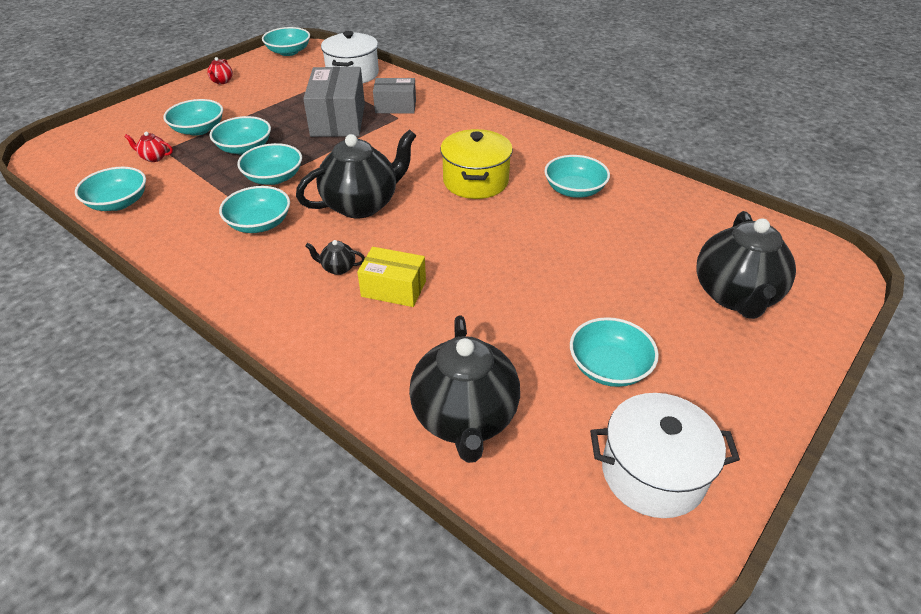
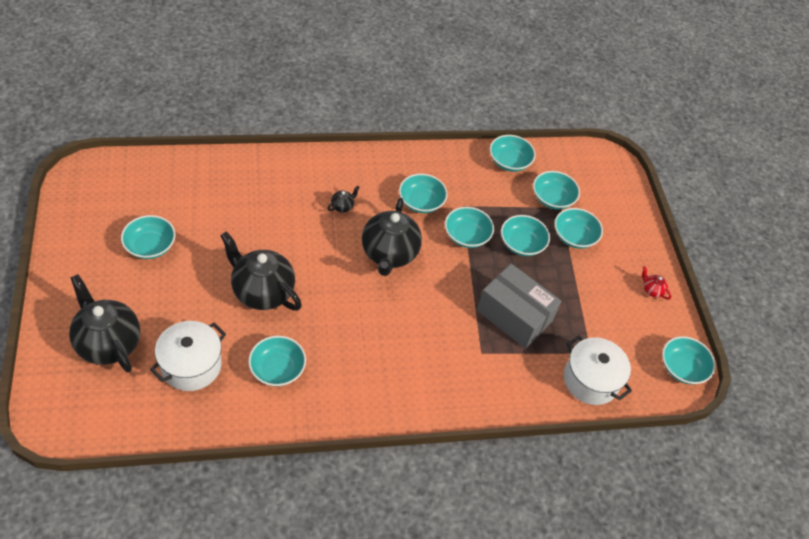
camera: 125 degrees right, 10 degrees up
red teapot [124,132,173,162] -> turquoise bowl [533,171,580,210]
yellow box [357,247,426,307] -> none
grey box [373,78,416,114] -> none
black teapot [409,315,520,463] -> black teapot moved to [220,232,302,310]
yellow pot [440,129,513,199] -> none
white pot [590,393,740,518] -> white pot moved to [150,321,226,391]

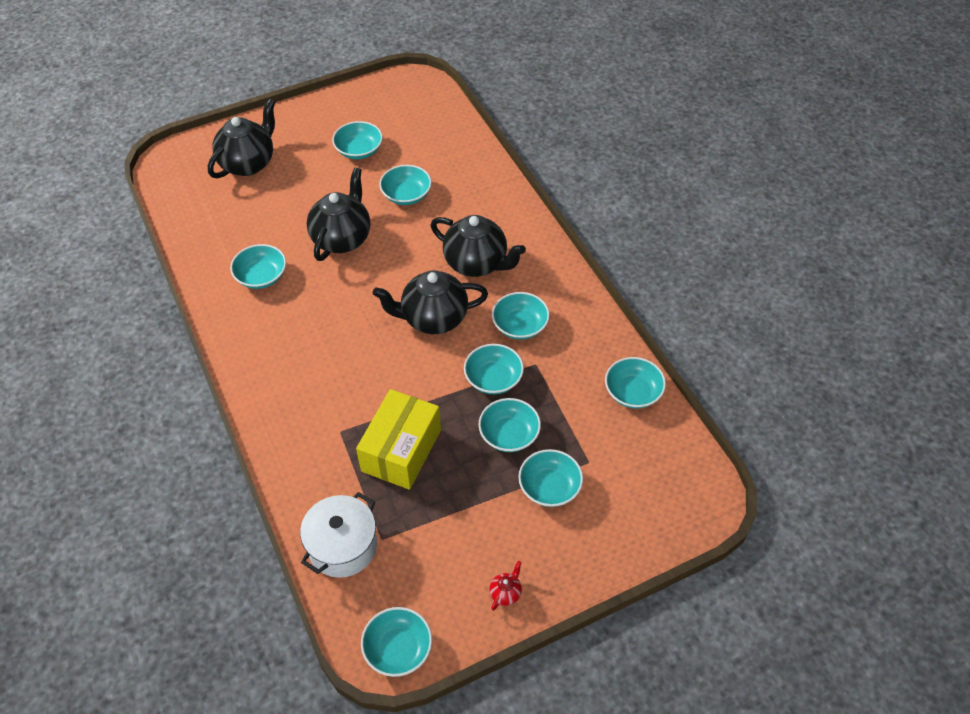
camera: 80 degrees right, 0 degrees up
white pot [150,321,226,391] -> none
black teapot [327,186,360,213] -> black teapot [431,215,526,277], size x2.47
grey box [477,264,561,349] -> yellow box [356,389,441,490]
turquoise bowl [533,171,580,210] -> turquoise bowl moved to [379,165,432,205]

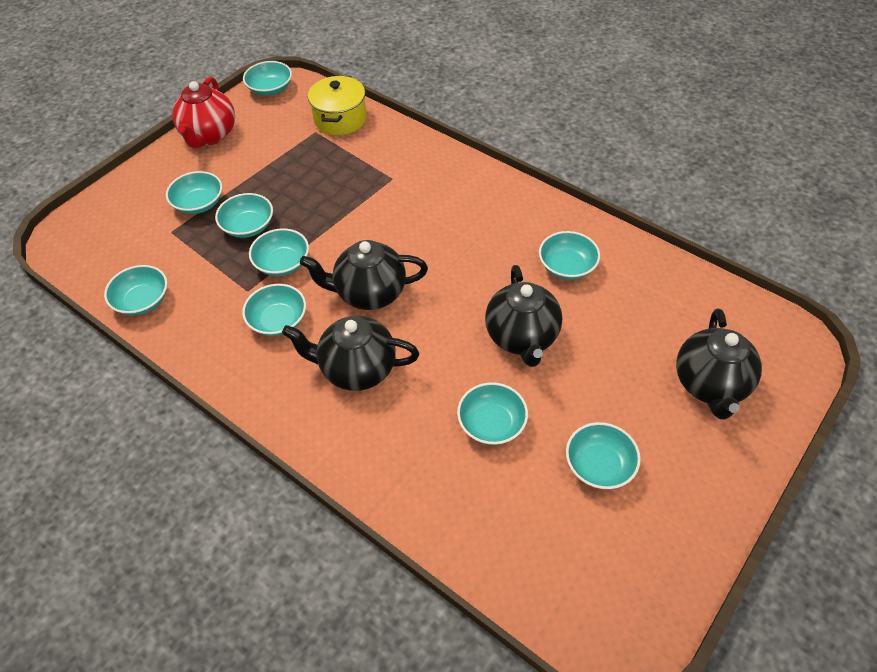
camera: 155 degrees right, 0 degrees up
white pot [300,492,377,578] -> yellow pot [308,76,367,135]
yellow box [356,389,441,490] -> none
black teapot [373,270,488,334] -> black teapot turned 150 degrees counterclockwise [300,240,428,310]
red teapot [489,561,522,611] -> red teapot [172,76,235,148], size x2.47

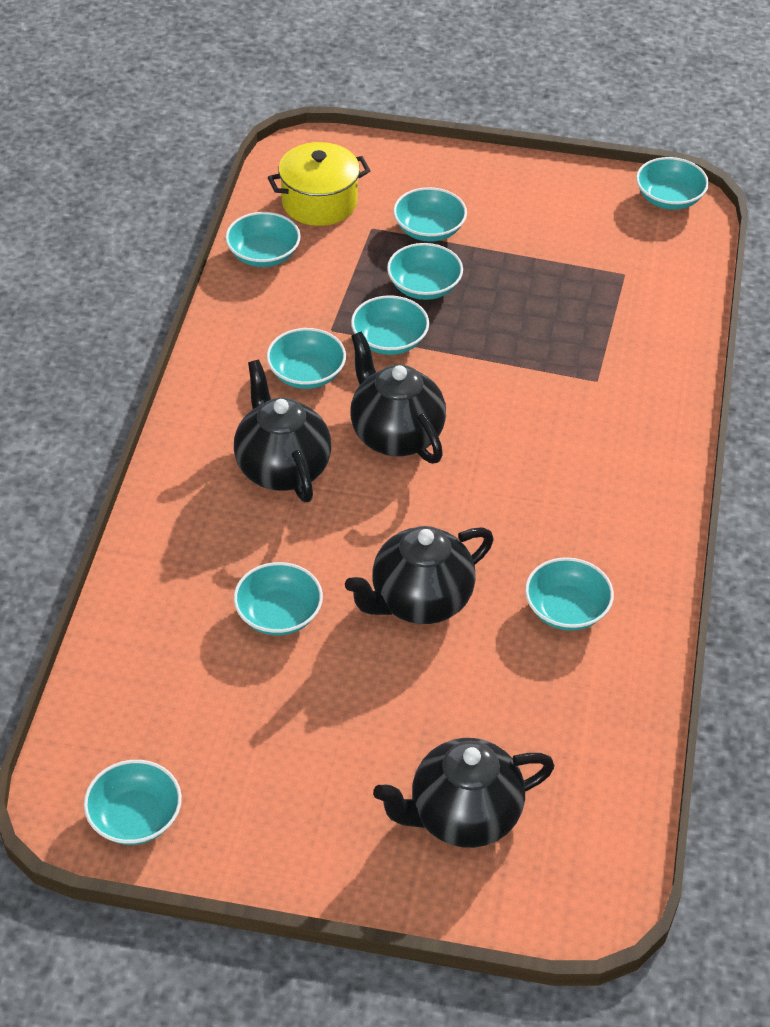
camera: 60 degrees right, 5 degrees down
red teapot [172,76,235,148] -> none
yellow pot [308,76,367,135] -> yellow pot moved to [268,142,371,226]
turquoise bowl [566,422,641,489] -> turquoise bowl moved to [84,760,182,845]

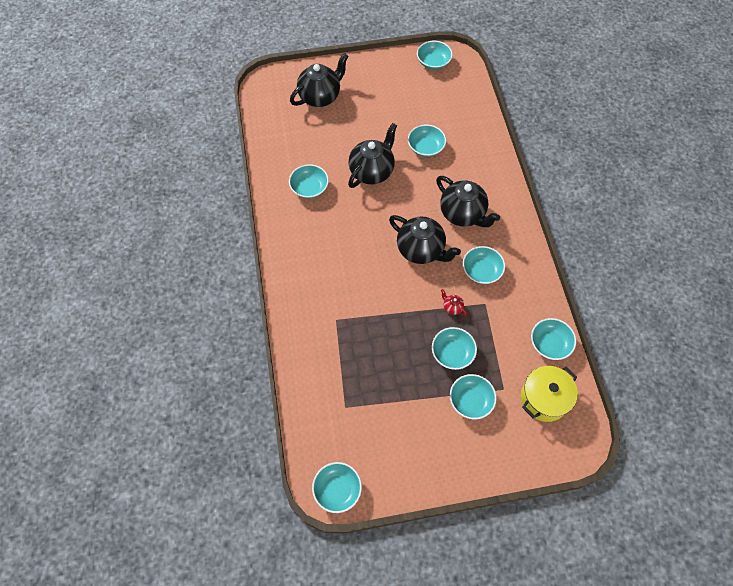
camera: 160 degrees right, 15 degrees up
turquoise bowl [351,295,429,355] -> red teapot [441,289,467,316]

